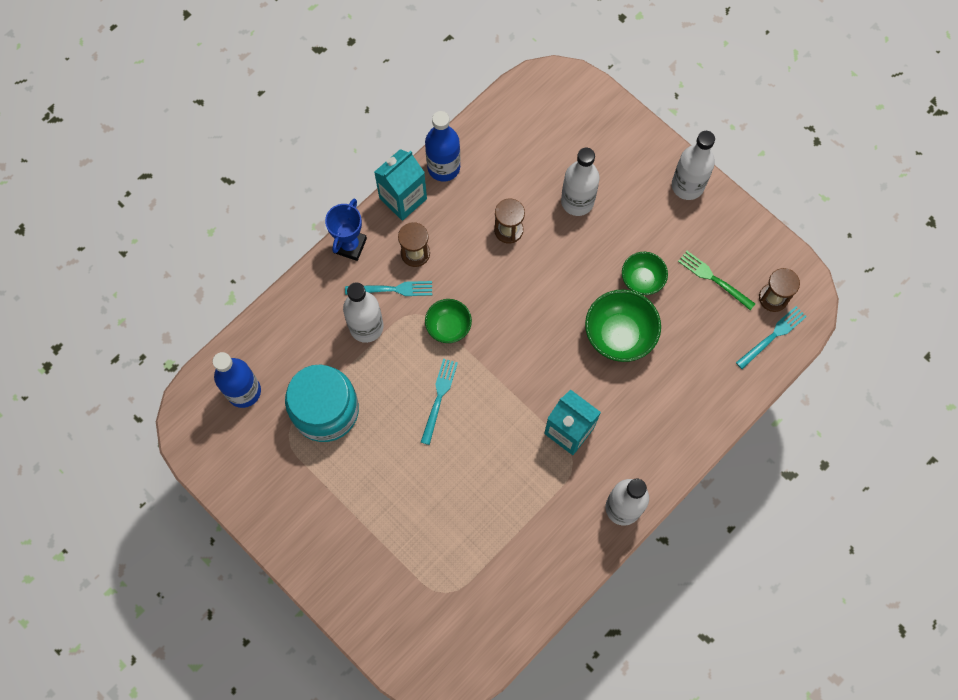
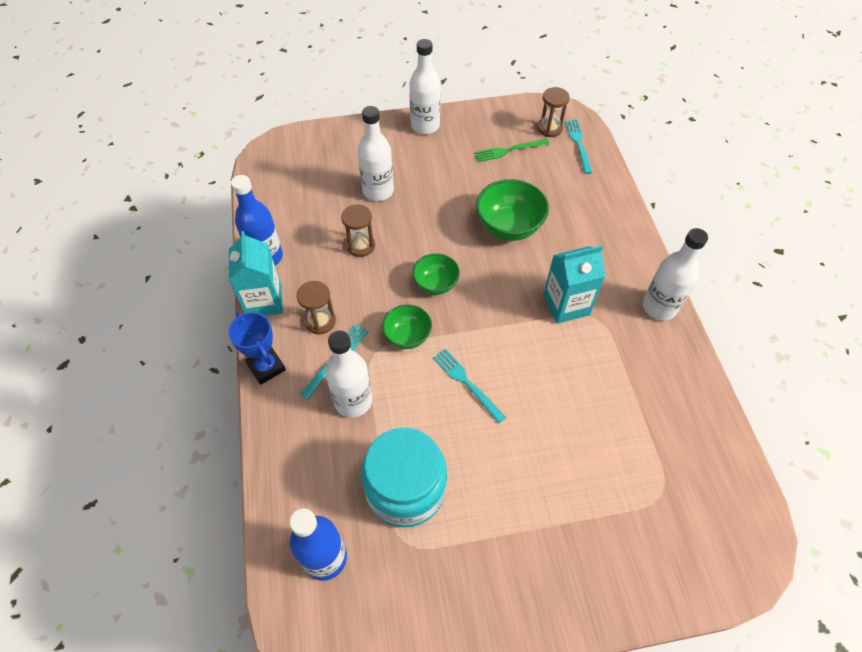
camera: 55 degrees left, 15 degrees down
green bowl [622,252,668,295] -> green bowl moved to [412,253,460,295]

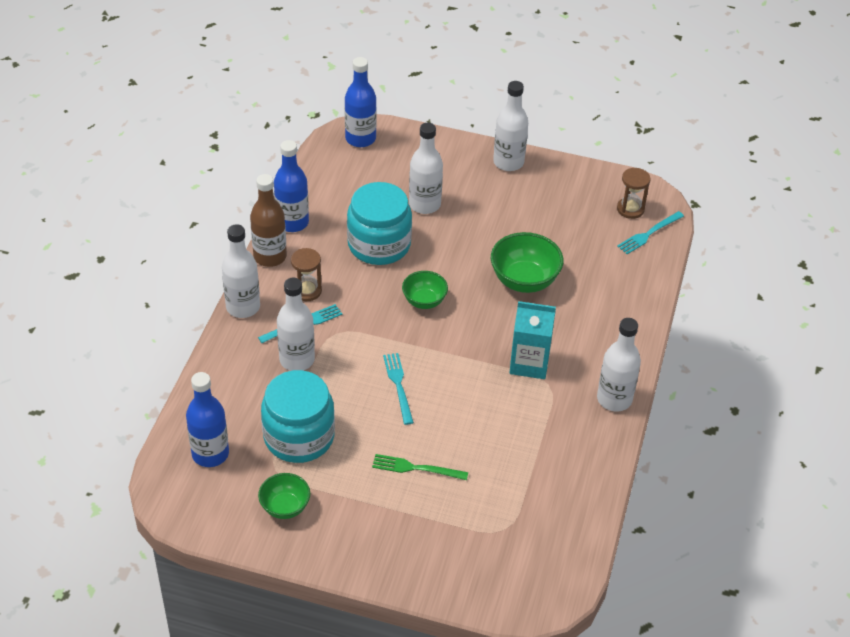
camera: 25 degrees right, 10 degrees down
blue trophy [228,312,286,385] -> white bottle [222,224,260,318]
turquoise carton [229,231,283,316] -> brown bottle [250,174,287,267]
brown hourglass [341,204,375,257] -> turquoise jar [347,182,412,265]
green bowl [382,304,432,349] -> green bowl moved to [258,473,310,519]
green fork [474,139,550,162] -> green fork moved to [372,454,468,480]
turquoise fork [565,119,592,174] -> turquoise fork turned 150 degrees counterclockwise [617,211,684,254]
none -> blue bottle [345,57,377,147]

